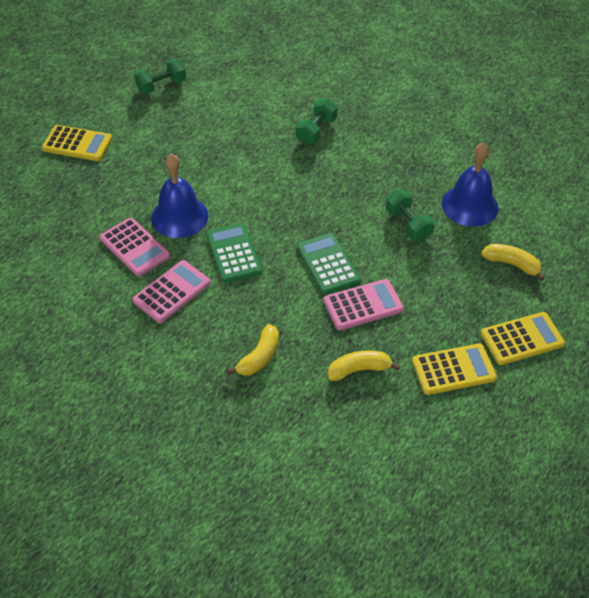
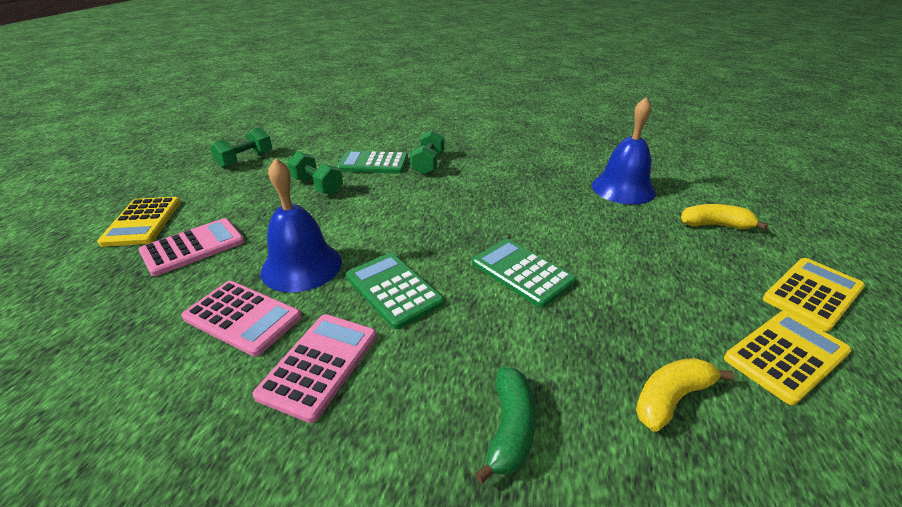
camera: 20 degrees left, 15 degrees down
yellow calculator [42,125,112,161] -> yellow calculator turned 90 degrees clockwise [97,197,181,247]
yellow banana [227,324,279,376] -> green banana [475,367,536,484]
pink calculator [323,279,404,330] -> pink calculator moved to [139,218,245,276]
green dumbbell [386,189,435,241] -> green dumbbell moved to [287,152,343,195]
none -> green calculator [337,151,408,174]

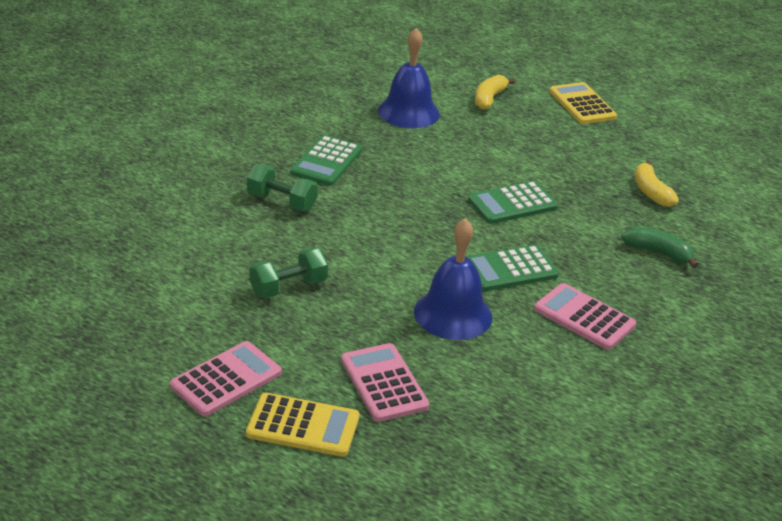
camera: 75 degrees left, 0 degrees up
pink calculator [181,281,302,357] -> pink calculator moved to [170,341,282,417]
green dumbbell [210,127,272,168] -> none
green calculator [337,151,408,174] -> green calculator moved to [290,135,362,186]
yellow calculator [724,311,852,405] -> none

